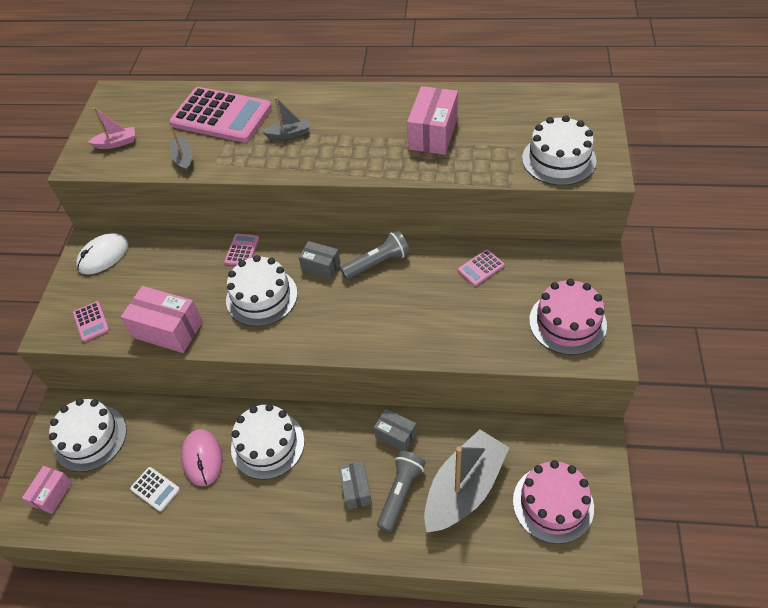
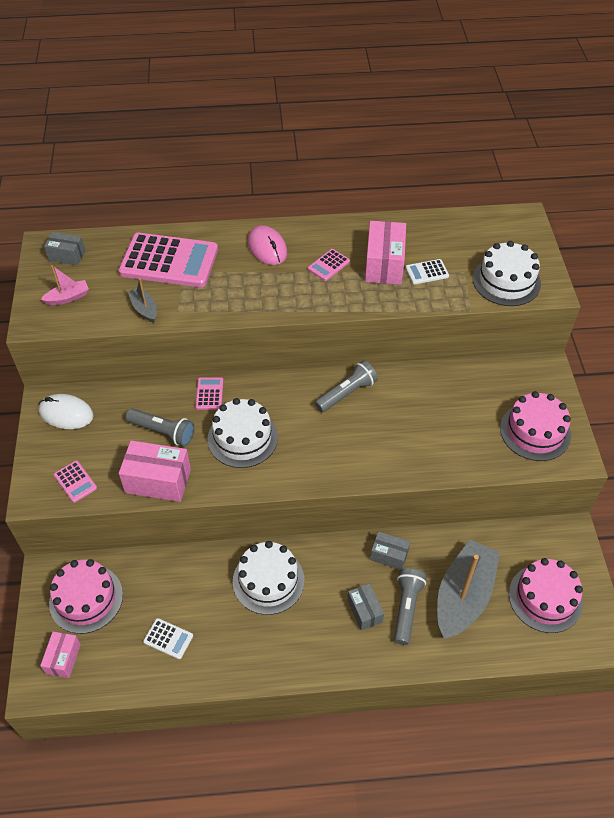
camera: 15 degrees left, 0 degrees up
white cake [49,398,127,472] -> pink cake [49,559,123,634]
white mouse [76,233,128,274] -> white mouse turned 75 degrees clockwise [39,394,93,429]
pink mouse [181,429,223,486] -> pink mouse moved to [247,225,287,265]
grey boat [262,97,310,140] -> none
grey box [298,241,340,279] -> grey box moved to [44,232,85,265]
pink calculator [458,250,505,286] -> pink calculator moved to [308,249,350,281]
none -> grey flashlight [126,408,195,446]
none -> white calculator [405,259,449,284]

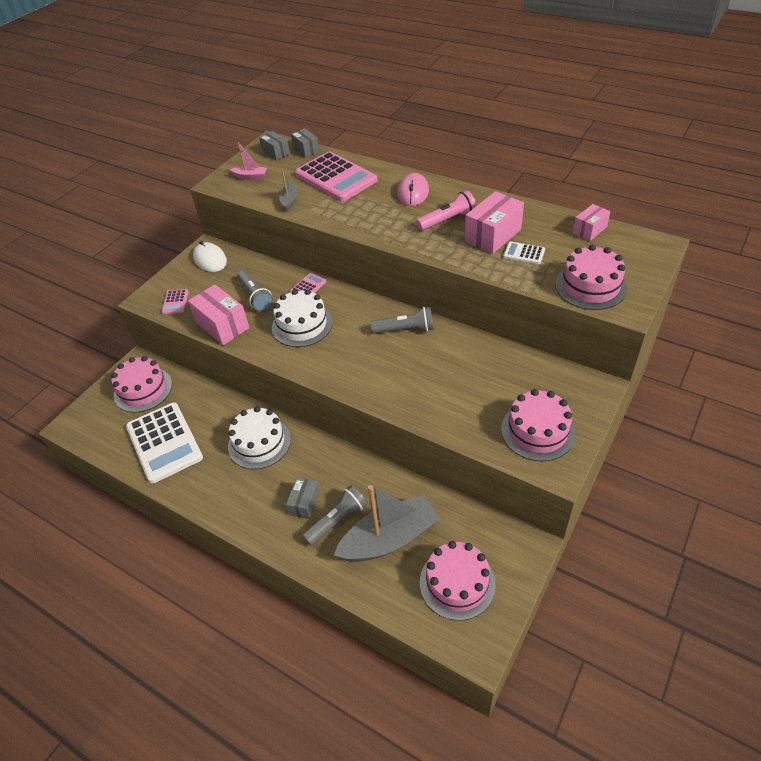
camera: 40 degrees right, 5 degrees down
pink box [40,632,81,678] -> pink box moved to [573,204,611,241]
white calculator [143,618,193,659] -> white calculator [126,402,203,483], size x2.33
pink calculator [308,249,350,281] -> pink flashlight [416,190,476,231]
grey box [370,531,410,570] -> grey box moved to [291,128,320,158]
white cake [473,241,541,306] -> pink cake [555,245,627,310]

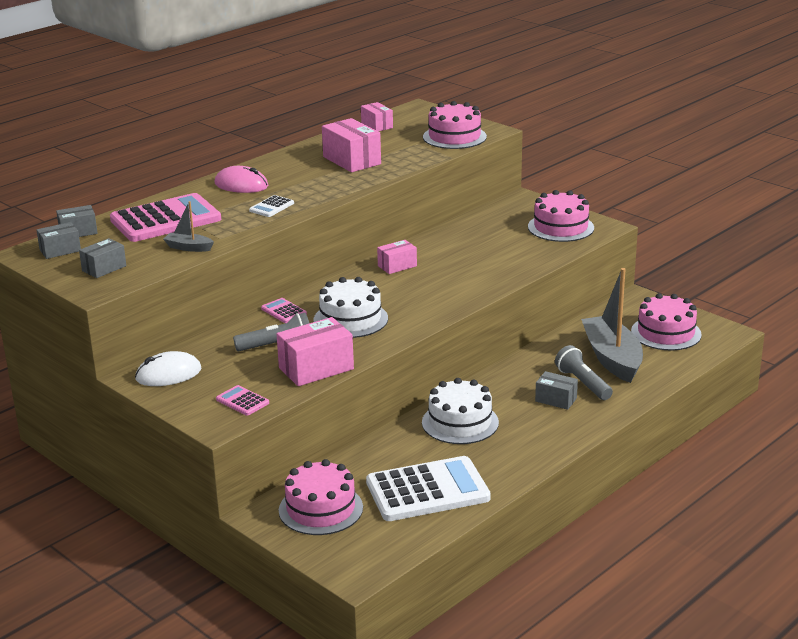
camera: 80 degrees left, 20 degrees down
pink calculator [162,289,189,314] -> pink calculator turned 150 degrees counterclockwise [216,385,269,416]
pink boat [230,142,267,180] -> grey box [79,238,126,278]
grey flashlight [370,307,434,334] -> pink box [377,240,417,274]
pink flashlight [416,190,476,231] -> none
white calculator [503,242,545,264] -> white calculator moved to [249,195,294,217]

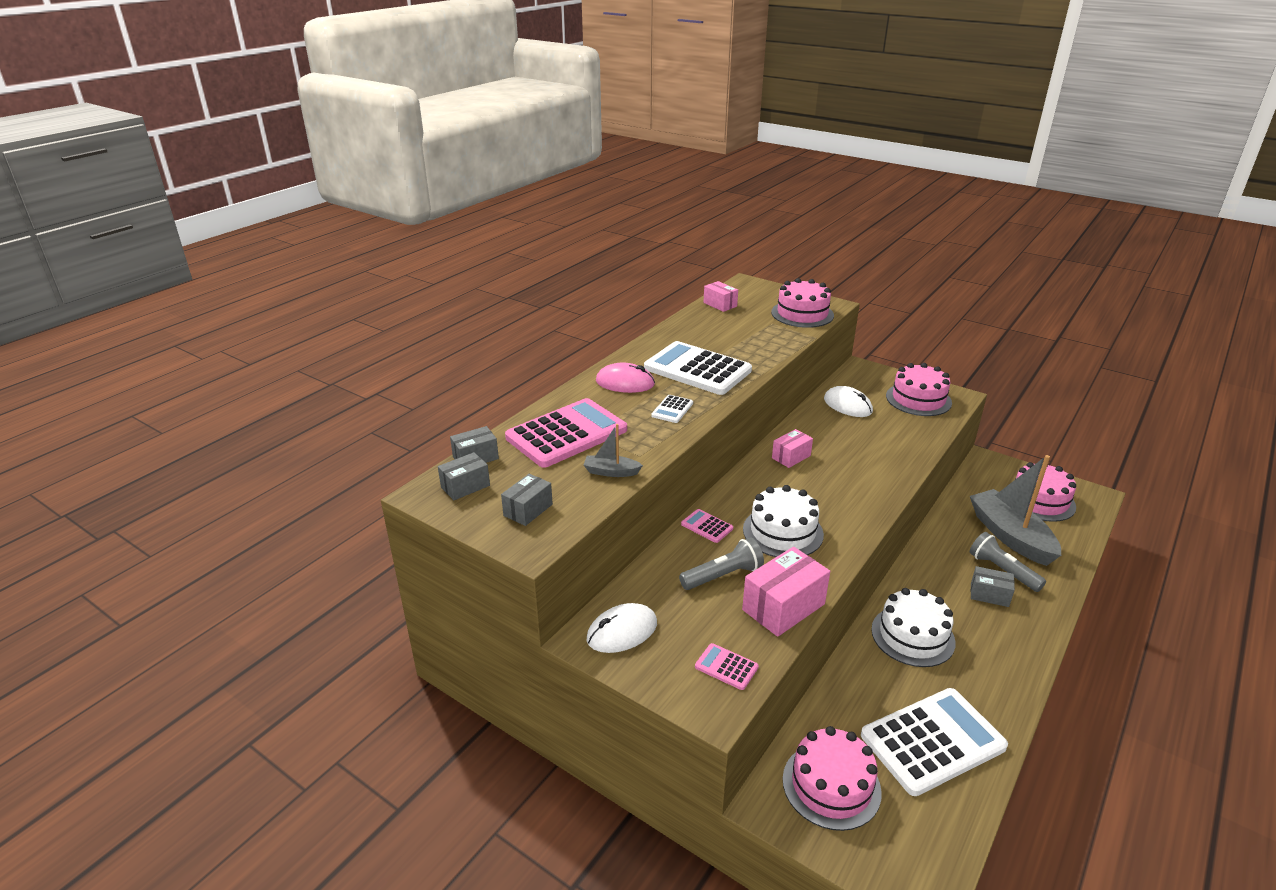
camera: 10 degrees left, 5 degrees up
pink box [322,118,381,172] -> none
none -> white calculator [644,341,752,395]
none -> white mouse [824,386,873,417]

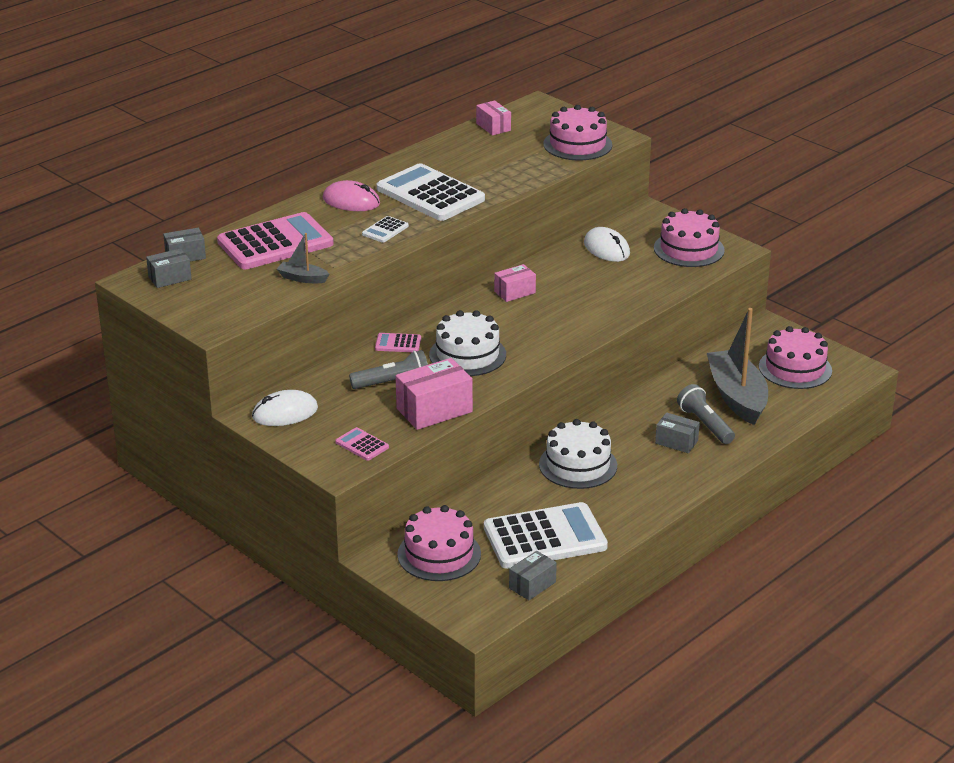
camera: 10 degrees right, 0 degrees up
grey box [501,474,553,526] -> grey box moved to [509,551,557,600]
pink calculator [681,509,733,543] -> pink calculator turned 45 degrees counterclockwise [375,333,421,352]

